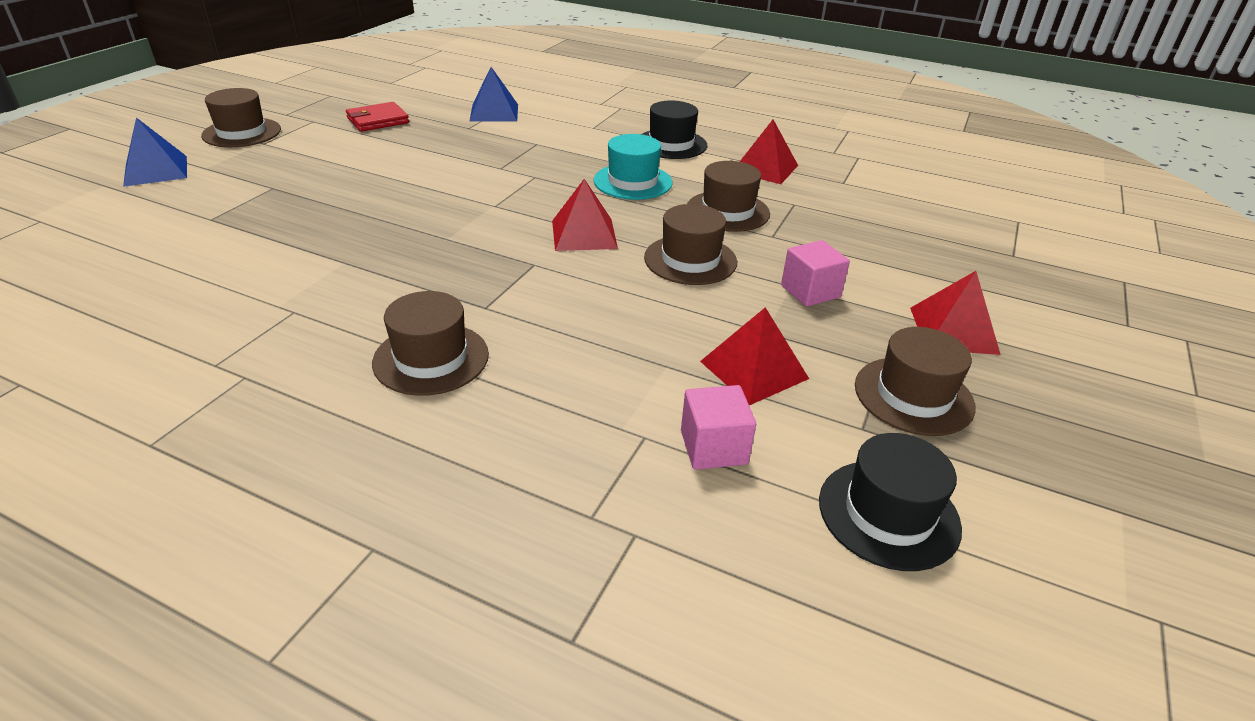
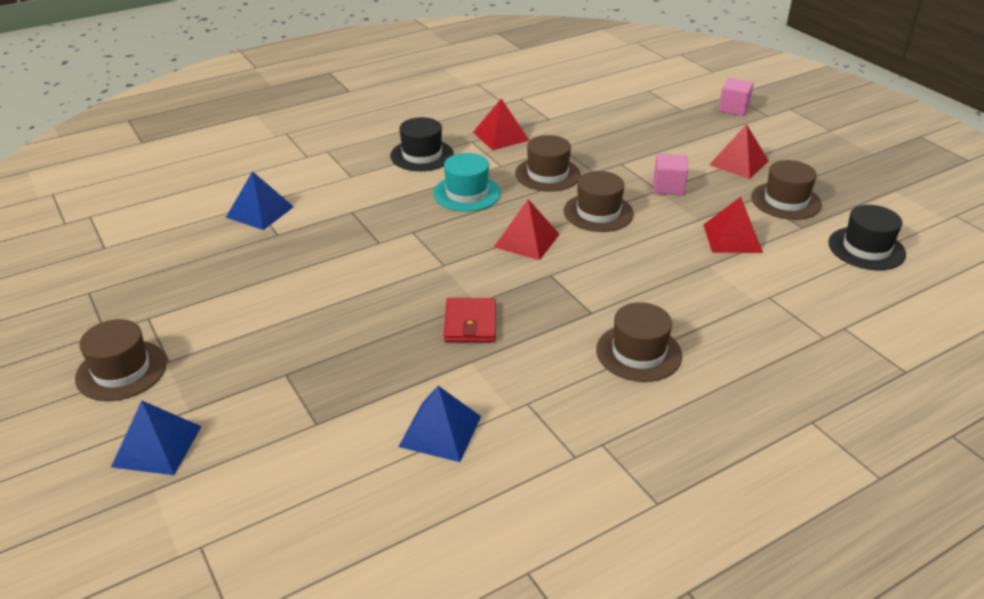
camera: 55 degrees left, 0 degrees up
red wallet [346,102,409,132] -> red wallet moved to [444,298,496,342]
pink cube [681,385,756,470] -> pink cube moved to [719,78,754,116]
none -> blue pyramid [399,386,481,462]

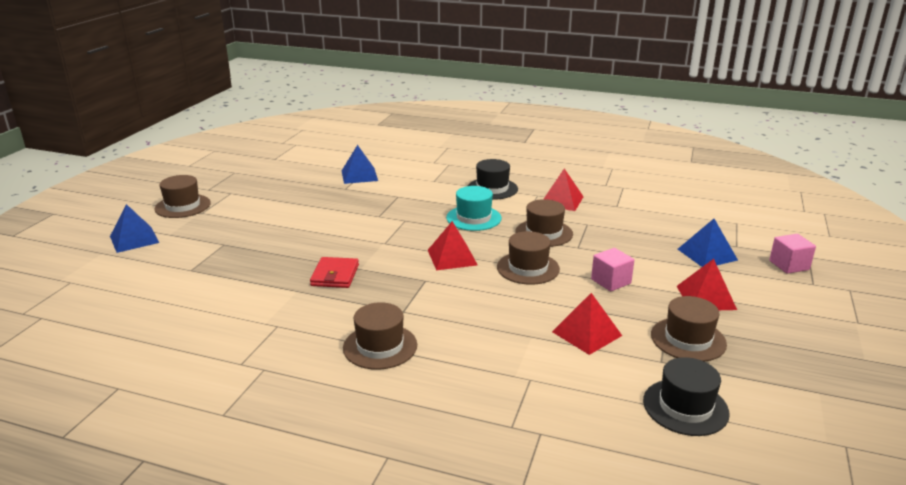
camera: 50 degrees right, 10 degrees down
blue pyramid [399,386,481,462] -> blue pyramid moved to [678,219,738,267]
red wallet [444,298,496,342] -> red wallet turned 45 degrees counterclockwise [310,257,359,288]

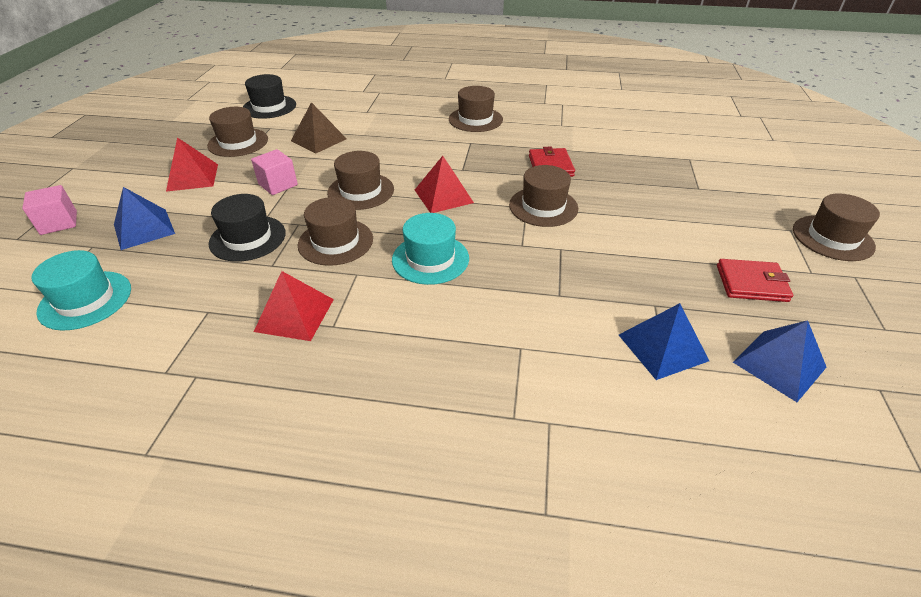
camera: 170 degrees right, 15 degrees up
blue pyramid [110,204,159,253] -> blue pyramid moved to [733,320,827,402]
black hat [468,159,518,200] -> black hat moved to [209,194,286,262]
red pyramid [552,293,622,355] -> brown pyramid [291,102,347,154]
none -> turquoise hat [31,250,131,331]
none -> brown hat [509,165,578,227]
none -> red wallet [717,259,793,302]

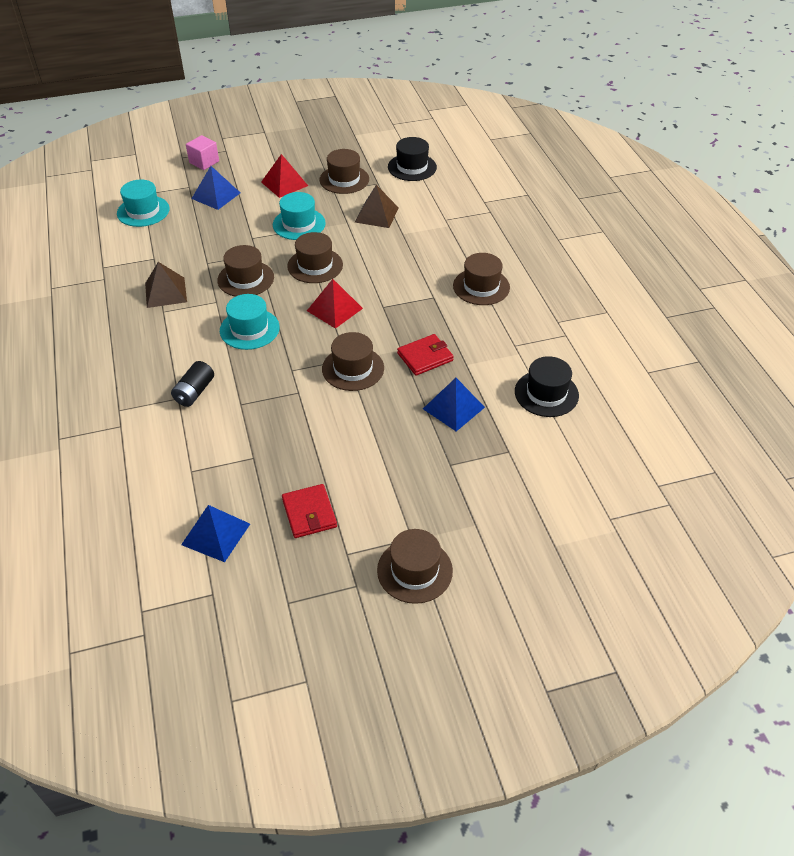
camera: 65 degrees right, 5 degrees up
black hat [209,194,286,262] -> black hat moved to [515,356,579,417]
pink cube [251,149,298,195] -> turquoise hat [273,192,326,240]
red pyramid [254,271,334,341] -> brown pyramid [145,262,187,308]
blue pyramid [619,303,709,380] -> blue pyramid moved to [423,378,485,432]
none -> black battery [171,361,214,407]

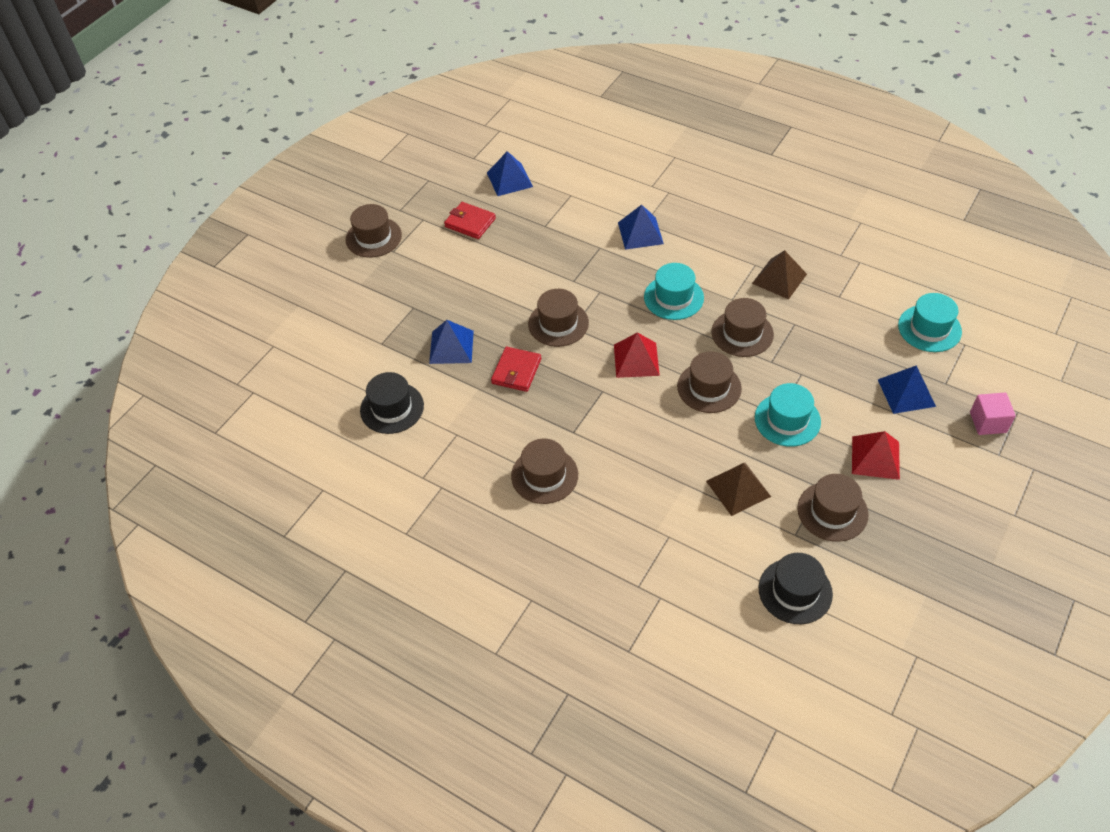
camera: 140 degrees right, 5 degrees up
black battery [171,361,214,407] -> blue pyramid [618,205,664,250]

